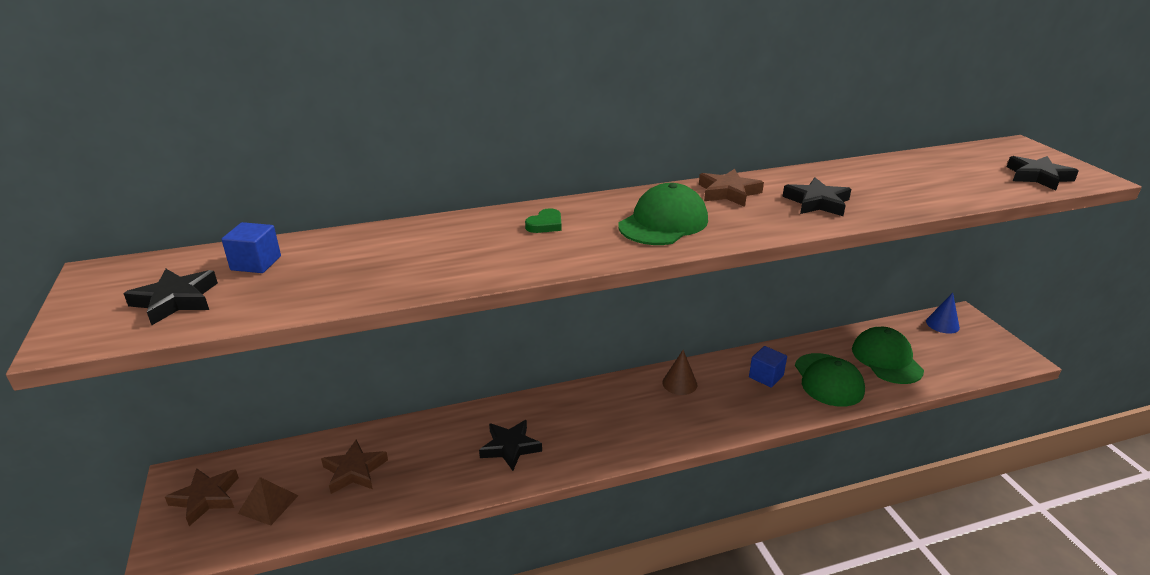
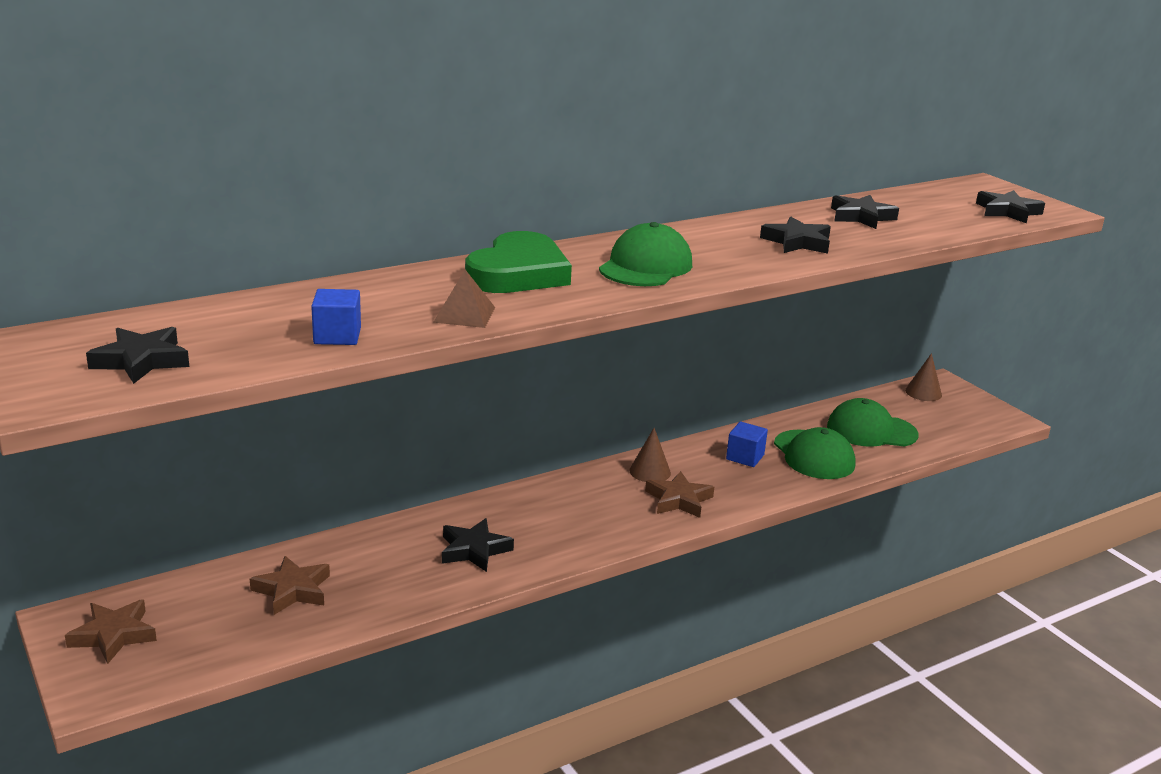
camera: 15 degrees left, 5 degrees down
blue cube [221,222,281,273] -> blue cube moved to [311,289,361,345]
brown pyramid [238,477,299,525] -> brown pyramid moved to [433,270,495,328]
green heart [525,208,562,233] -> green heart [465,231,572,293], size x2.49
brown star [699,169,764,207] -> brown star moved to [645,471,714,518]
green cap [852,327,924,384] -> green cap turned 60 degrees counterclockwise [827,398,919,447]
blue cone [926,293,960,334] -> brown cone [905,353,942,401]
none -> black star [831,195,899,229]

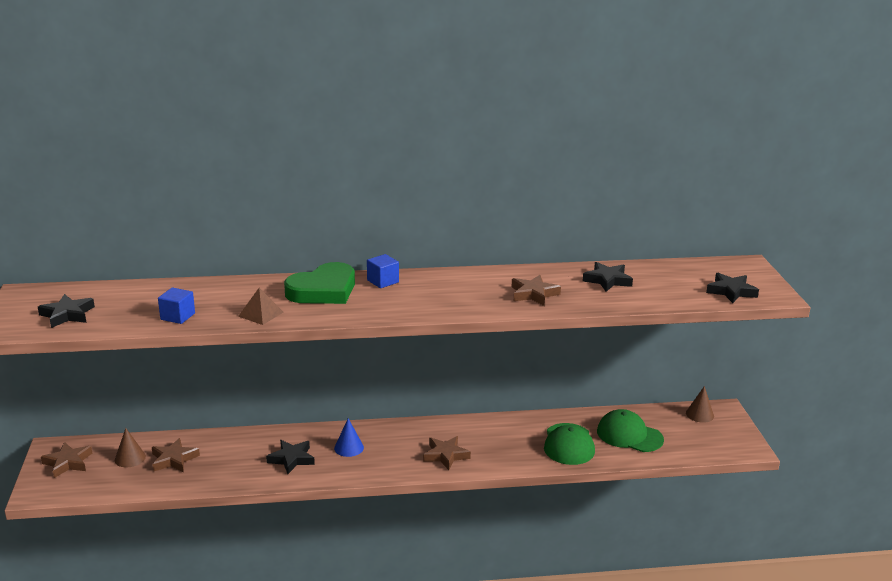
camera: 25 degrees right, 0 degrees up
green cap [599,222,692,286] -> none
brown cone [629,428,671,482] -> brown cone moved to [115,428,146,467]
blue cube [726,422,768,467] -> blue cube moved to [367,254,399,288]
black star [760,216,831,254] -> brown star [512,275,561,306]
none -> blue cone [334,418,364,457]

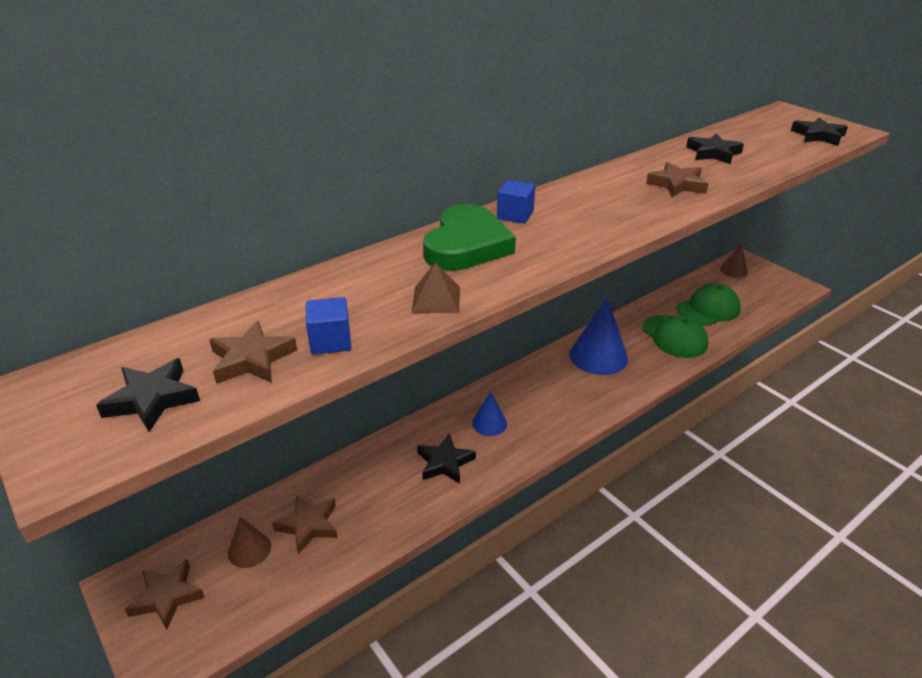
camera: 30 degrees left, 10 degrees up
brown star [423,436,471,470] -> brown star moved to [209,321,297,384]
green cap [597,409,664,452] -> green cap turned 150 degrees clockwise [677,283,741,326]
none -> blue cone [569,297,628,375]

